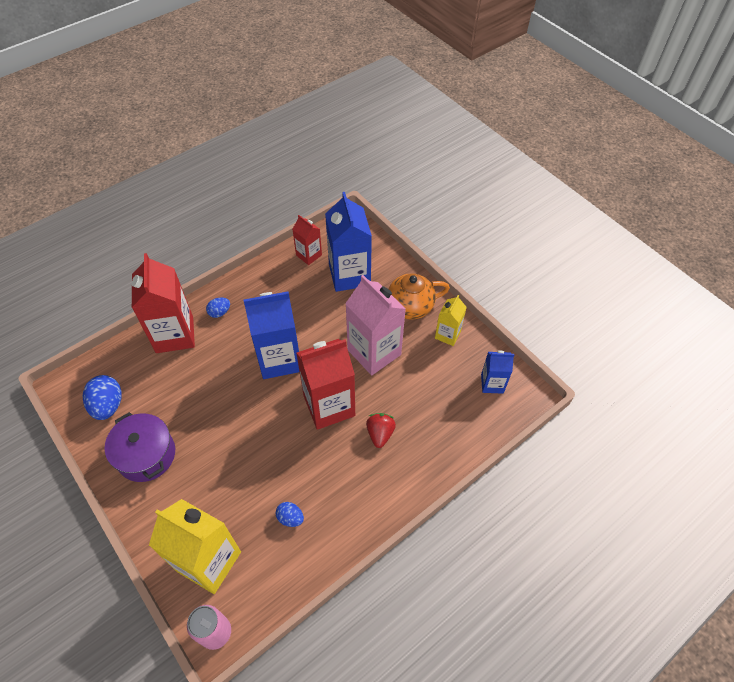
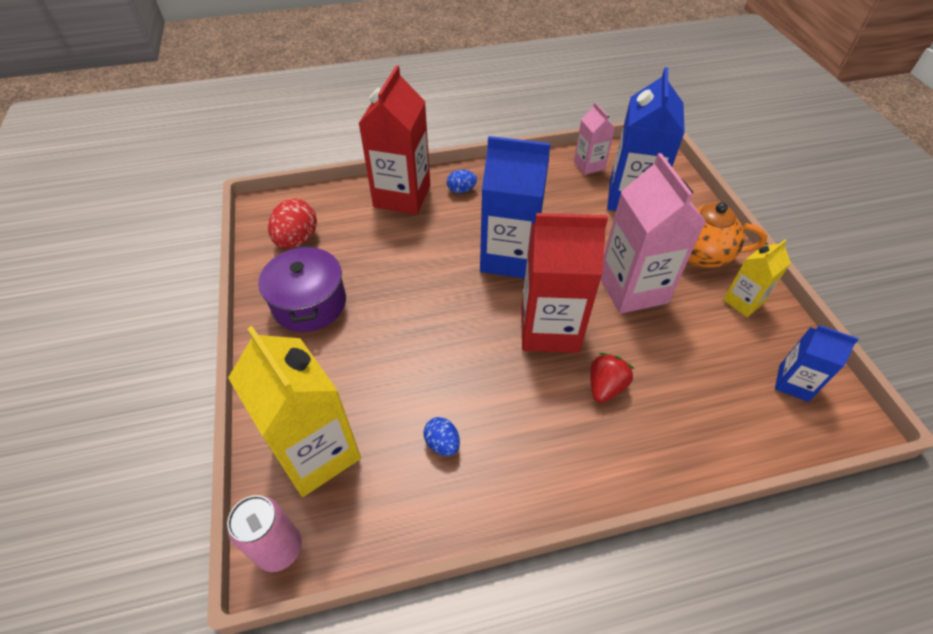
camera: 25 degrees right, 5 degrees down
blue egg [83,375,122,420] -> red egg [268,199,317,249]
red carton [292,215,322,265] -> pink carton [574,102,615,175]

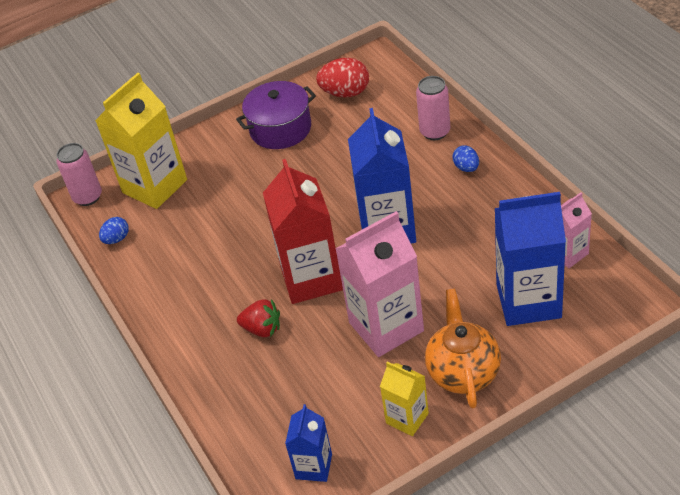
camera: 80 degrees right, 5 degrees down
red carton [358,65,430,215] -> pink can [416,76,450,140]
blue egg [424,417,460,456] -> blue egg moved to [99,217,129,244]

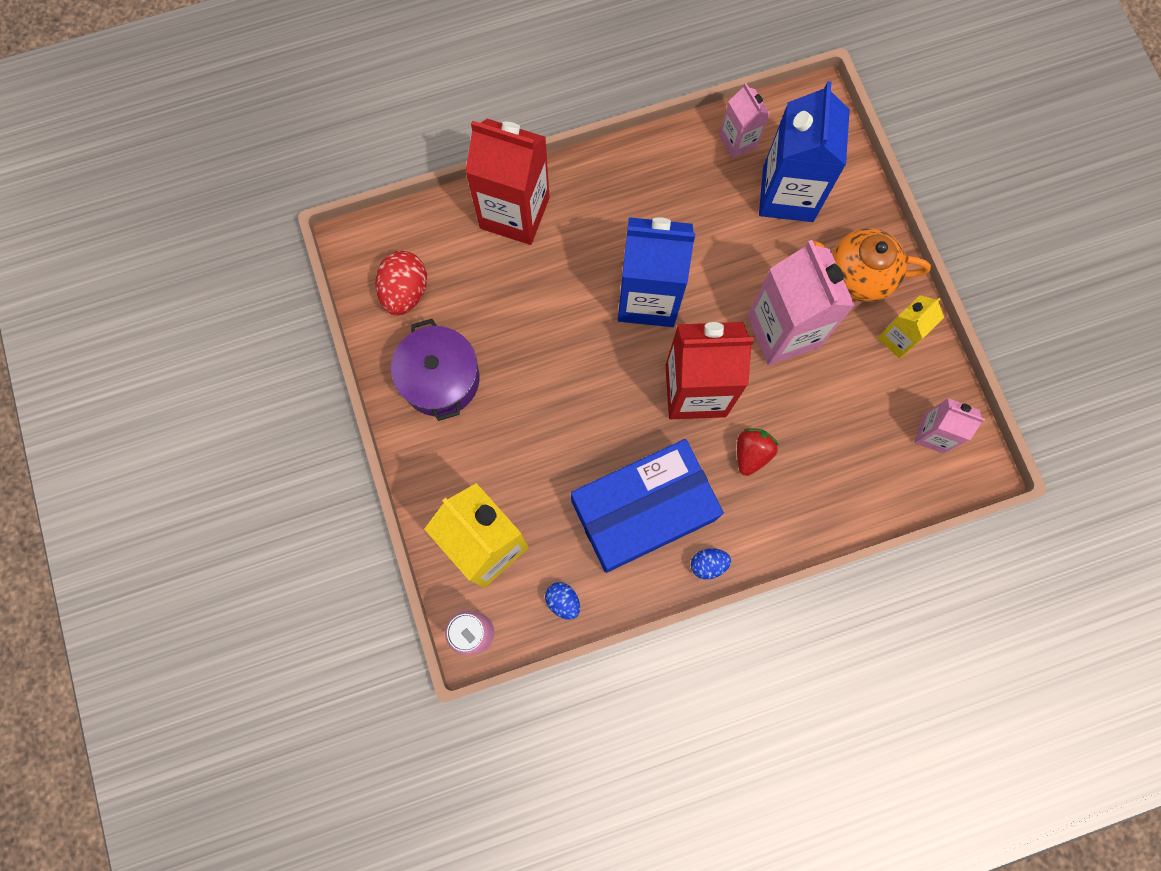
camera: 85 degrees left, 30 degrees up
blue carton [285,404,332,482] -> pink carton [914,398,985,454]
pink can [416,76,450,140] -> red carton [465,119,550,245]
blue egg [453,146,479,172] -> blue egg moved to [691,548,731,579]
none -> blue box [571,439,724,573]

